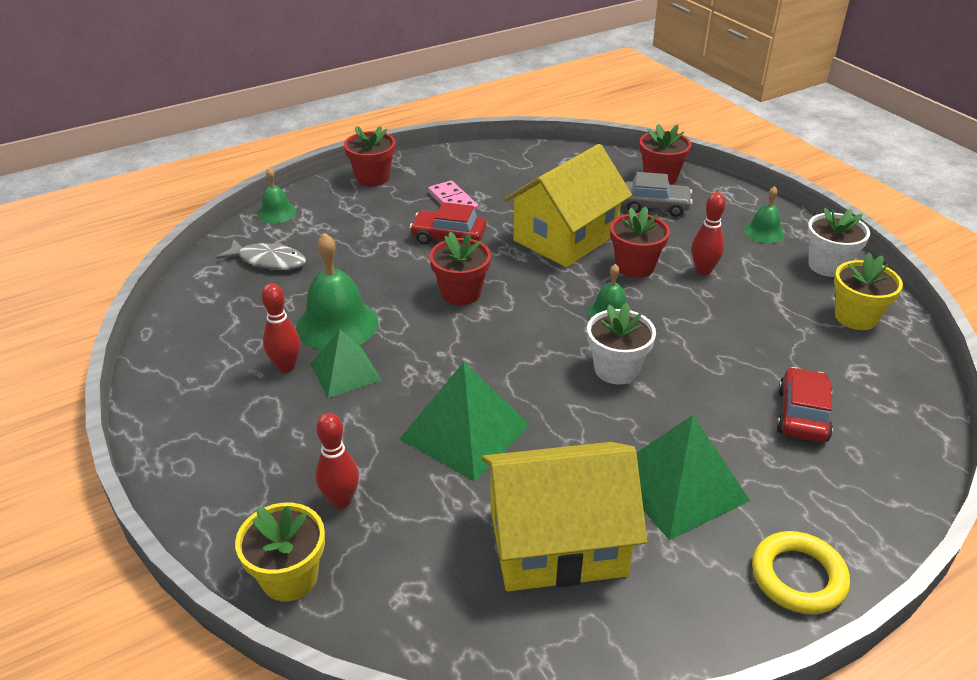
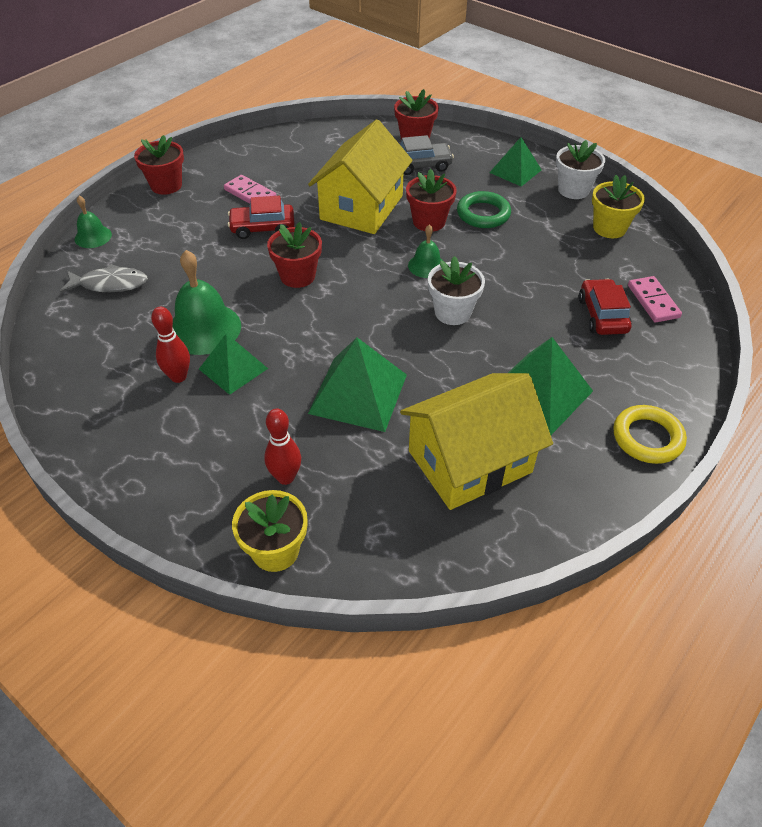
camera: 20 degrees left, 10 degrees up
red bowling pin [692,192,726,275] -> green ring [457,191,511,228]
green bell [744,186,785,243] -> green pyramid [489,137,542,187]
none -> pink domino [628,276,682,323]

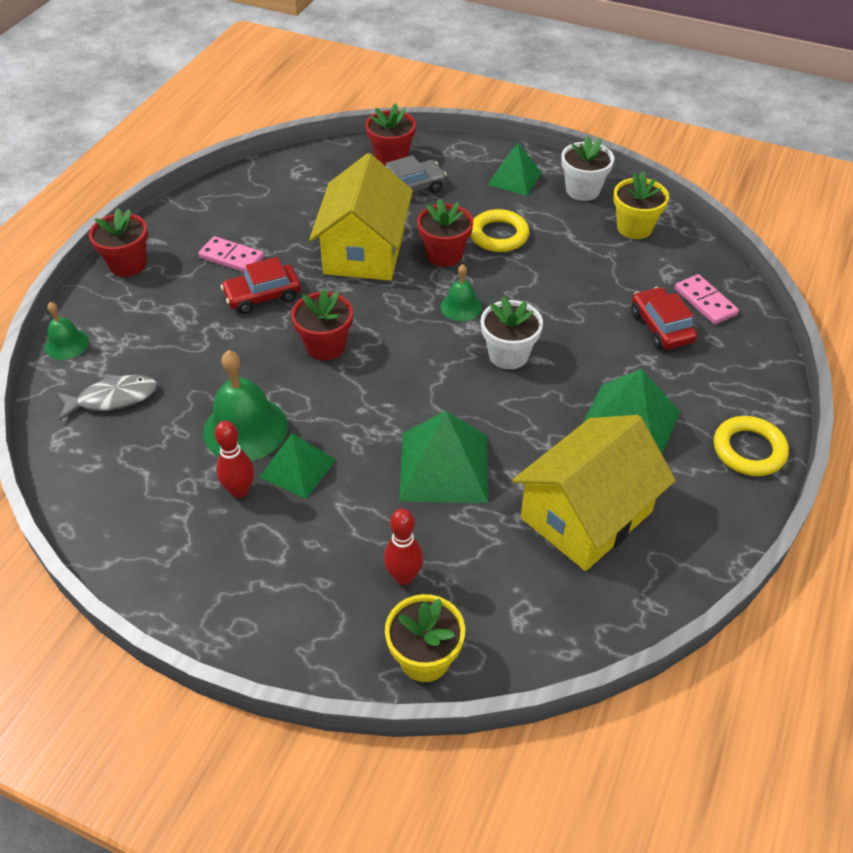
camera: 15 degrees left, 0 degrees up
green ring [457,191,511,228] -> yellow ring [470,209,529,252]

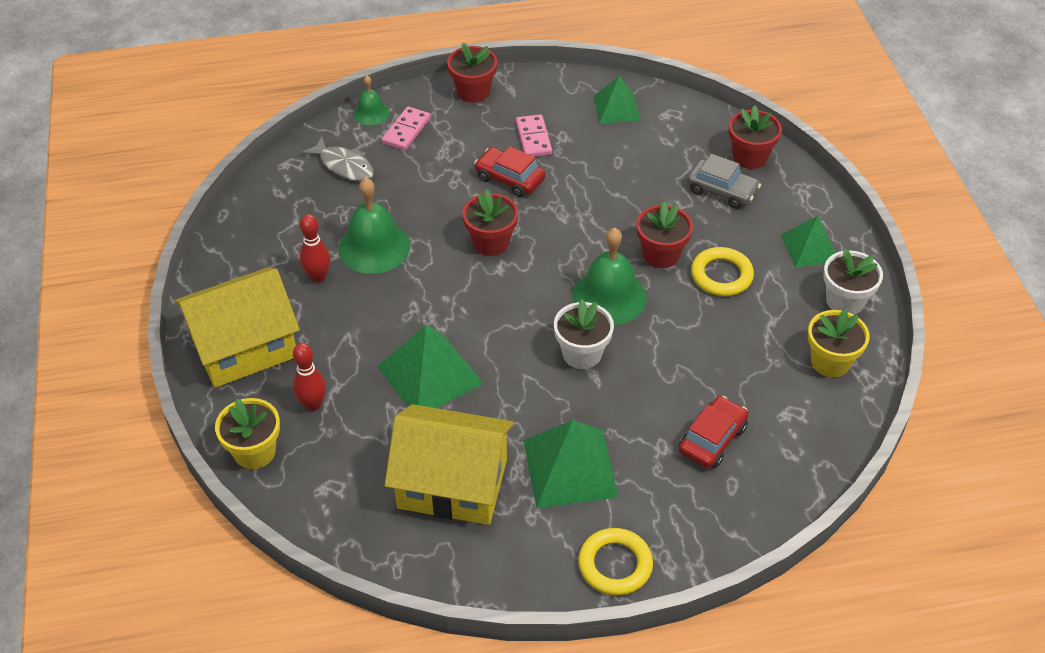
camera: 55 degrees right, 0 degrees up
green pyramid [259,433,336,499] -> green pyramid moved to [593,76,641,124]
yellow house [309,153,413,281] -> yellow house moved to [174,268,300,388]
green bell [440,264,482,321] -> green bell [573,228,647,325], size x1.81
pink domino [675,274,739,325] -> pink domino moved to [382,106,431,150]

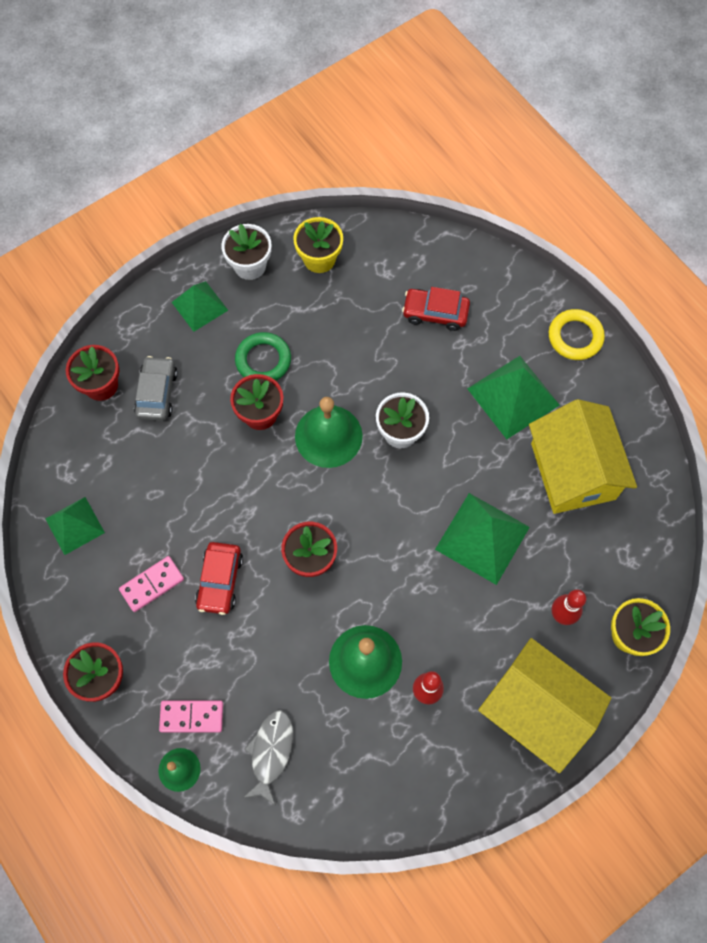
camera: 115 degrees left, 20 degrees up
yellow ring [691,247,754,296] -> green ring [235,332,291,381]

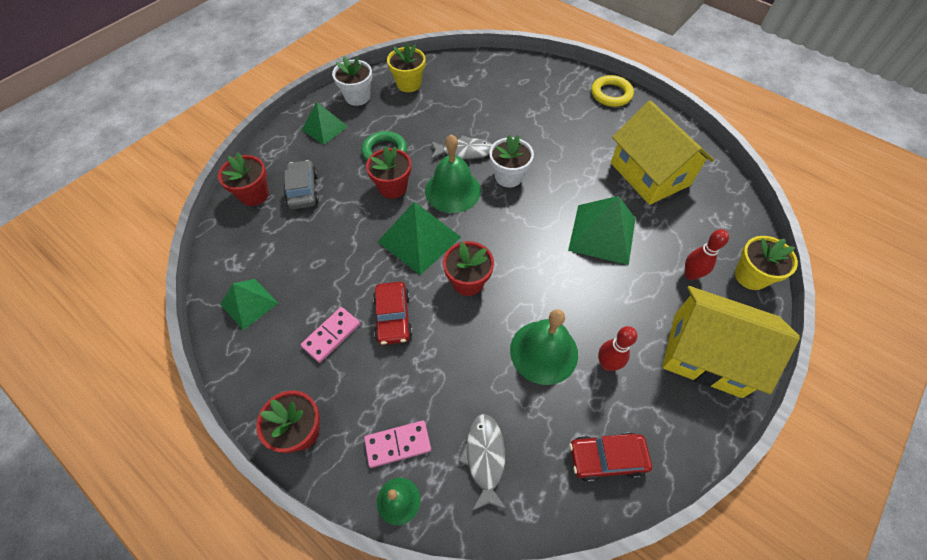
camera: 15 degrees left, 10 degrees down
red car [402,287,470,331] -> red car moved to [569,432,652,482]
green pyramid [467,356,560,439] -> green pyramid moved to [378,202,461,275]
none -> grey fish [431,135,493,160]

